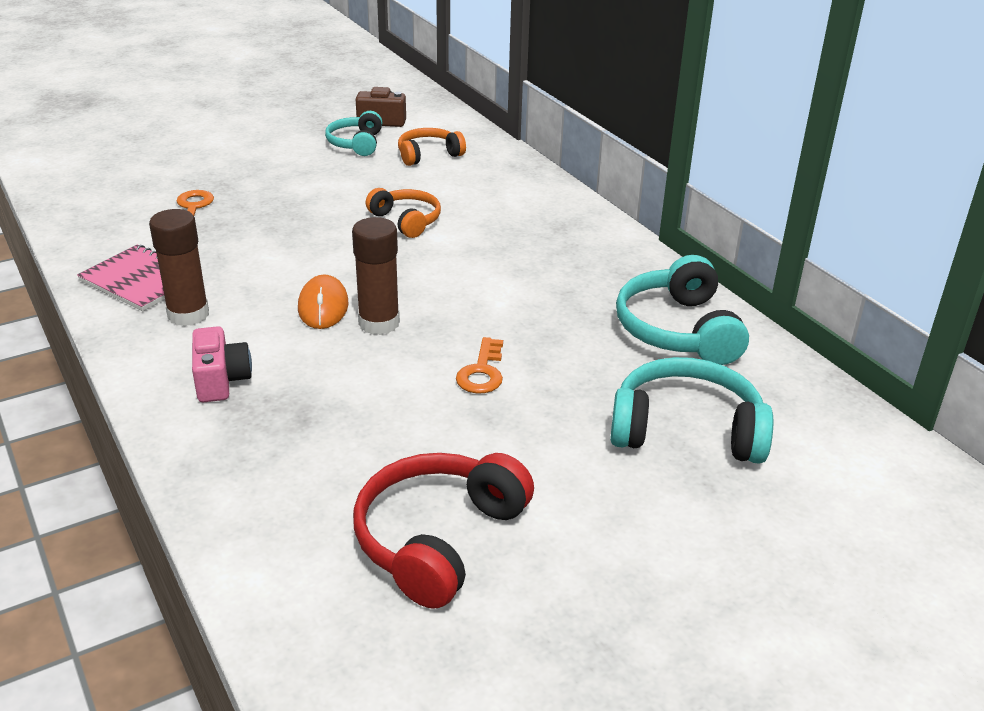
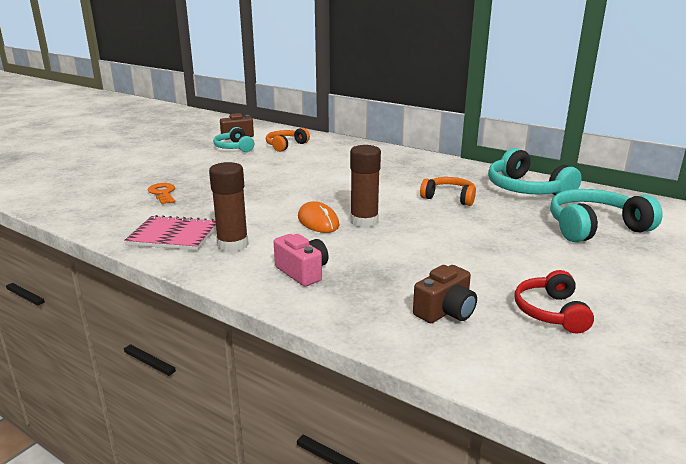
camera: 25 degrees left, 10 degrees down
red headphones [353,453,534,609] -> red headphones [514,270,594,334], size x0.62
orange headphones [366,188,441,238] -> orange headphones moved to [420,177,476,206]
orange key [456,337,503,393] -> none
none -> brown camera [413,265,477,323]

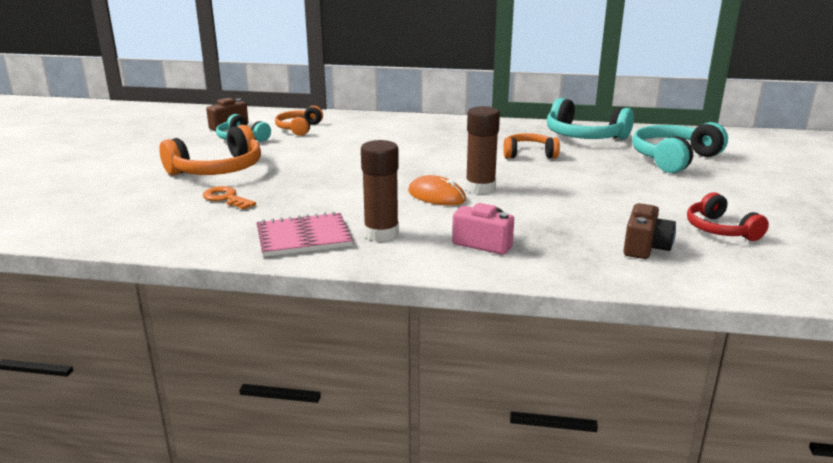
camera: 25 degrees left, 0 degrees up
none -> orange headphones [160,125,261,175]

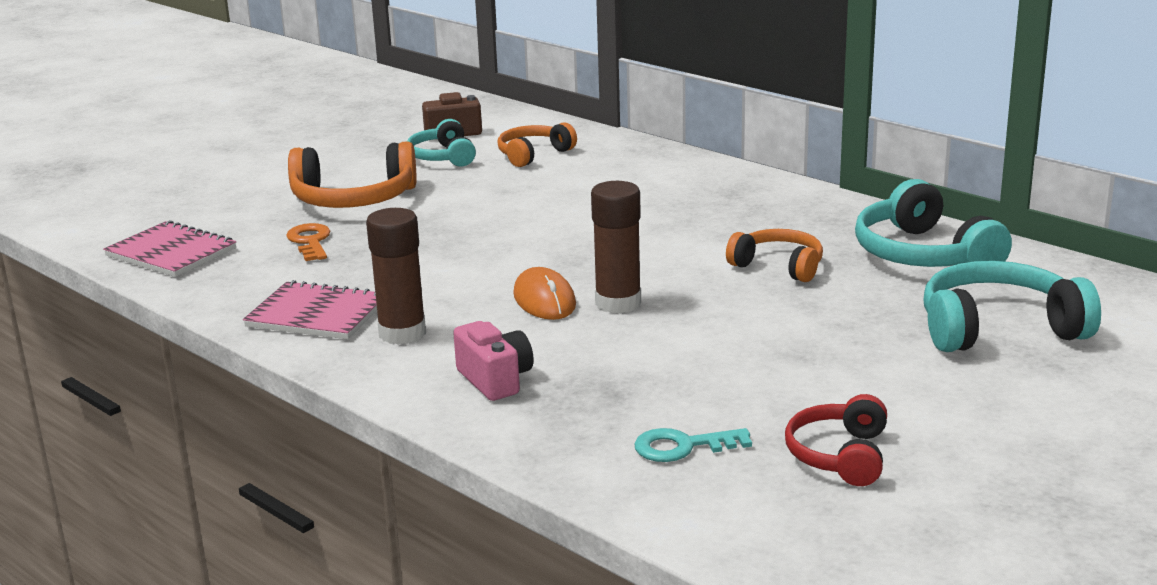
camera: 35 degrees right, 0 degrees up
brown camera [624,203,676,259] -> turquoise key [634,428,752,462]
none -> pink notebook [103,220,236,277]

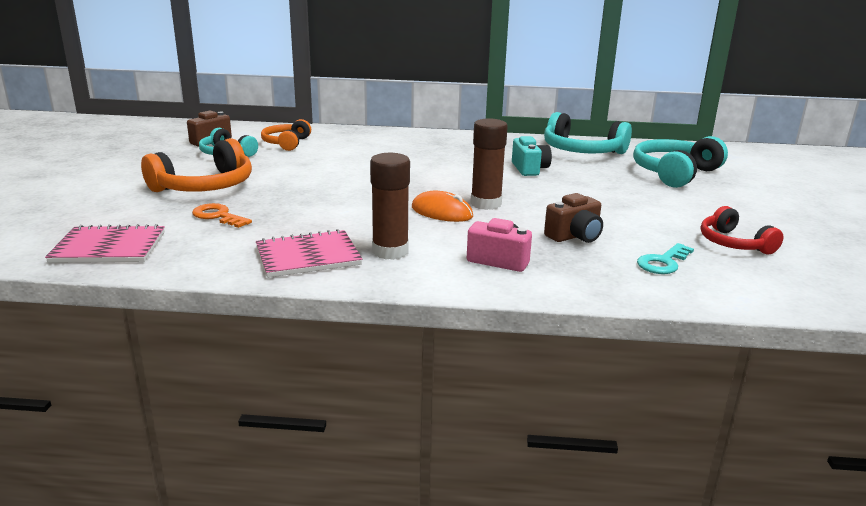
camera: 40 degrees left, 0 degrees up
orange headphones [726,229,823,282] -> turquoise camera [512,136,552,176]
none -> brown camera [544,193,603,243]

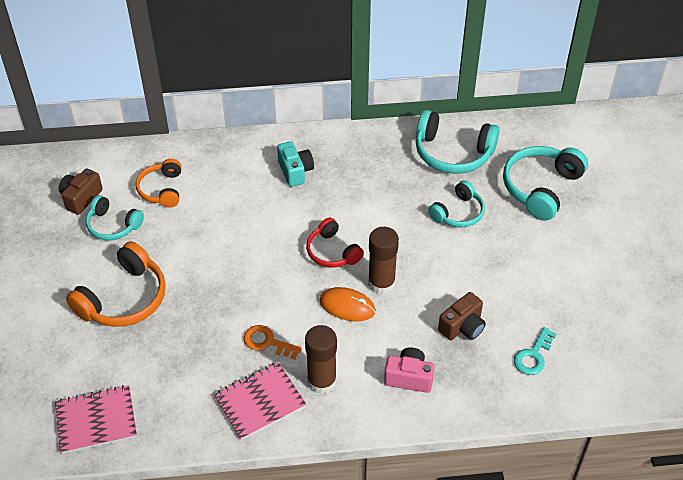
camera: 10 degrees left, 25 degrees up
orange key [192,203,252,228] -> orange key moved to [243,325,302,359]
turquoise camera [512,136,552,176] -> turquoise camera moved to [277,141,314,187]
red headphones [701,206,783,254] -> red headphones moved to [306,218,364,268]
none -> turquoise headphones [428,180,485,228]

